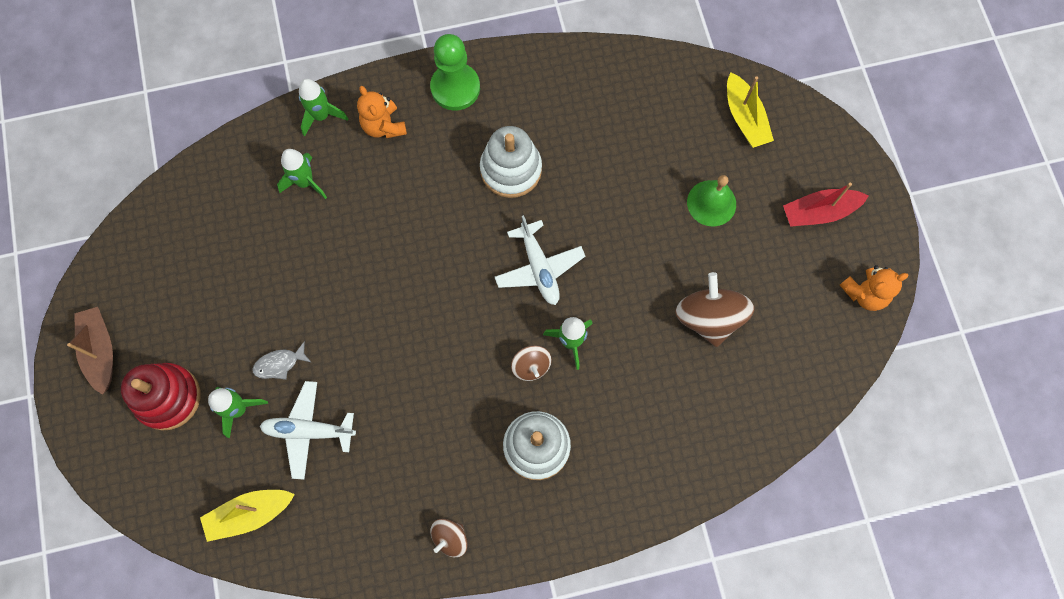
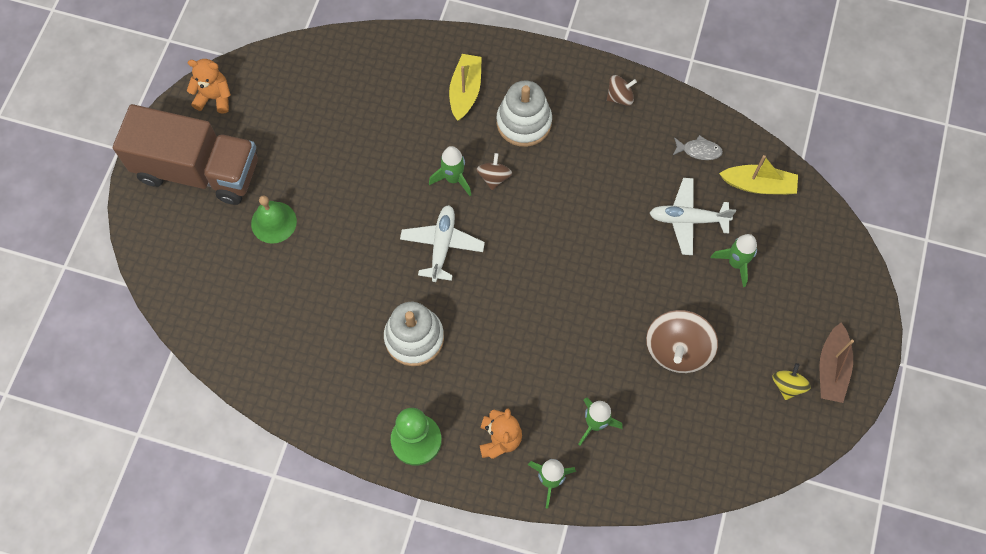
camera: 150 degrees left, 5 degrees down
red stacking toy [121,363,200,431] -> none
grey fish [253,341,312,380] -> grey fish moved to [672,135,723,160]
white plane [260,381,356,480] -> white plane turned 150 degrees clockwise [650,178,736,255]
brown spinning top [675,272,754,347] -> brown spinning top moved to [646,310,718,373]
yellow boat [727,72,774,148] -> yellow boat moved to [449,54,482,121]
red boat [783,183,869,227] -> brown truck [113,104,258,205]
none -> yellow spinning top [772,363,811,400]

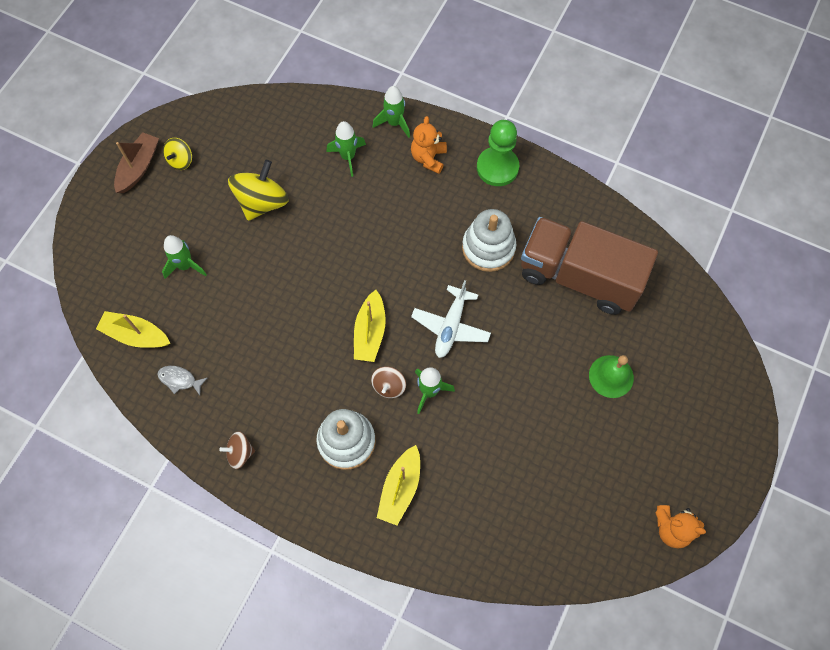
camera: 170 degrees left, 0 degrees up
brown truck [113,104,258,205] -> brown truck moved to [521,217,658,315]
brown spinning top [646,310,718,373] -> yellow spinning top [228,160,289,221]
white plane [650,178,736,255] -> none
none -> yellow boat [354,290,386,362]

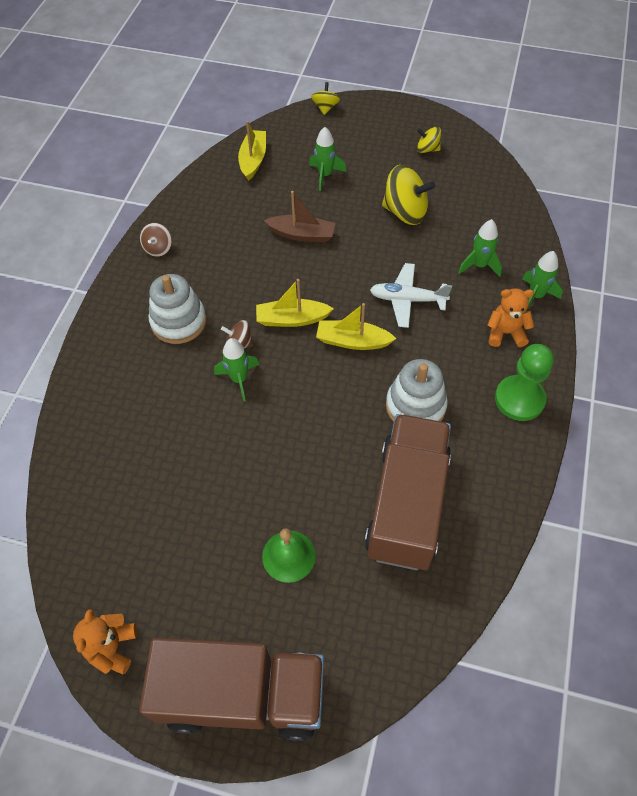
camera: 80 degrees right, 10 degrees down
brown boat [114,132,159,193] -> brown boat moved to [264,191,336,242]
grey fish [158,366,208,395] -> none
brown spinning top [219,431,255,469] -> brown spinning top turned 150 degrees counterclockwise [140,223,172,257]
yellow boat [377,445,420,526] -> yellow boat moved to [316,303,396,350]
white plane [411,280,491,358] -> white plane moved to [370,263,452,328]
none -> brown truck [139,638,324,741]
none -> yellow spinning top [311,82,340,115]

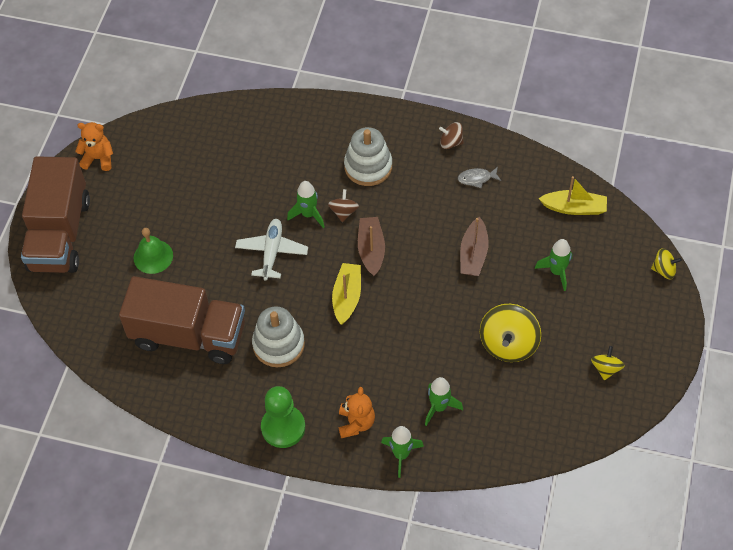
camera: 90 degrees right, 0 degrees up
yellow boat [256,279,334,327] -> brown boat [358,217,385,276]
white plane [370,263,452,328] -> white plane moved to [235,219,308,281]
none -> grey fish [458,167,501,188]

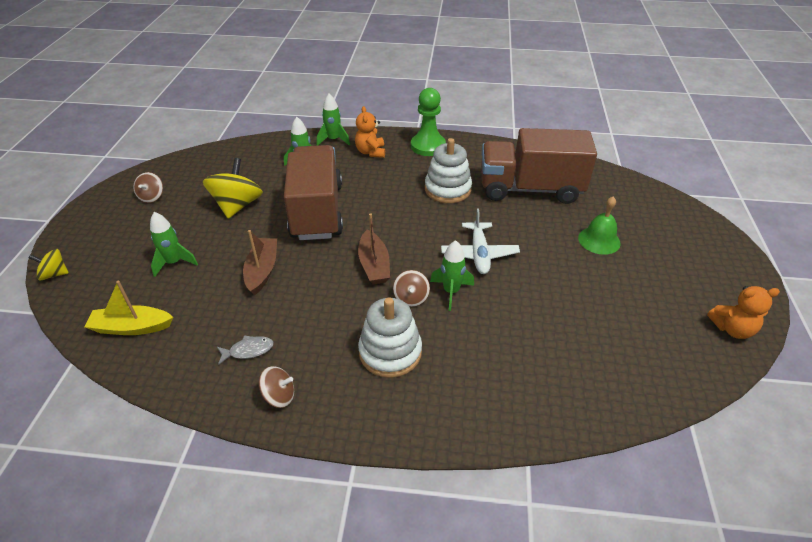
camera: 170 degrees right, 15 degrees down
brown truck [21,156,90,273] -> brown truck moved to [284,145,343,240]
yellow boat [332,263,361,325] -> none
yellow spinning top [591,346,625,380] -> brown spinning top [133,172,163,203]

